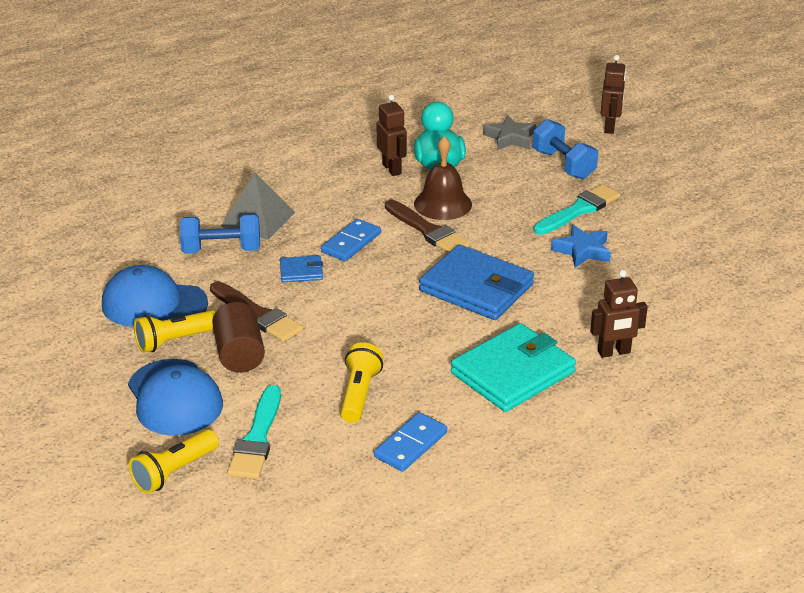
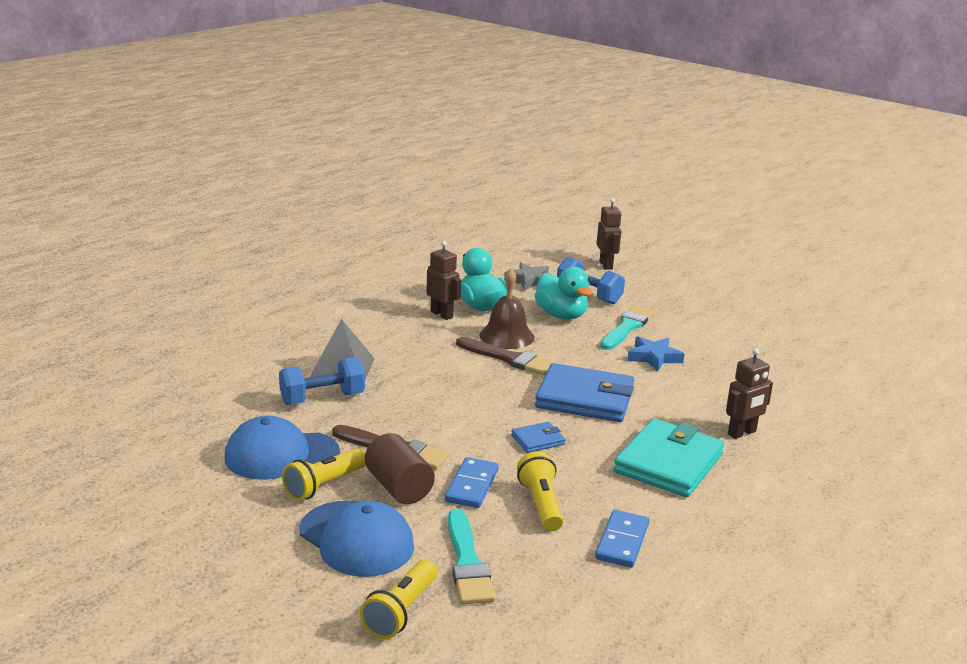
camera: 20 degrees left, 10 degrees down
blue wallet [280,255,323,282] -> blue wallet moved to [511,422,566,453]
blue domino [321,219,381,261] -> blue domino moved to [445,457,498,508]
none -> turquoise duck [535,267,592,320]

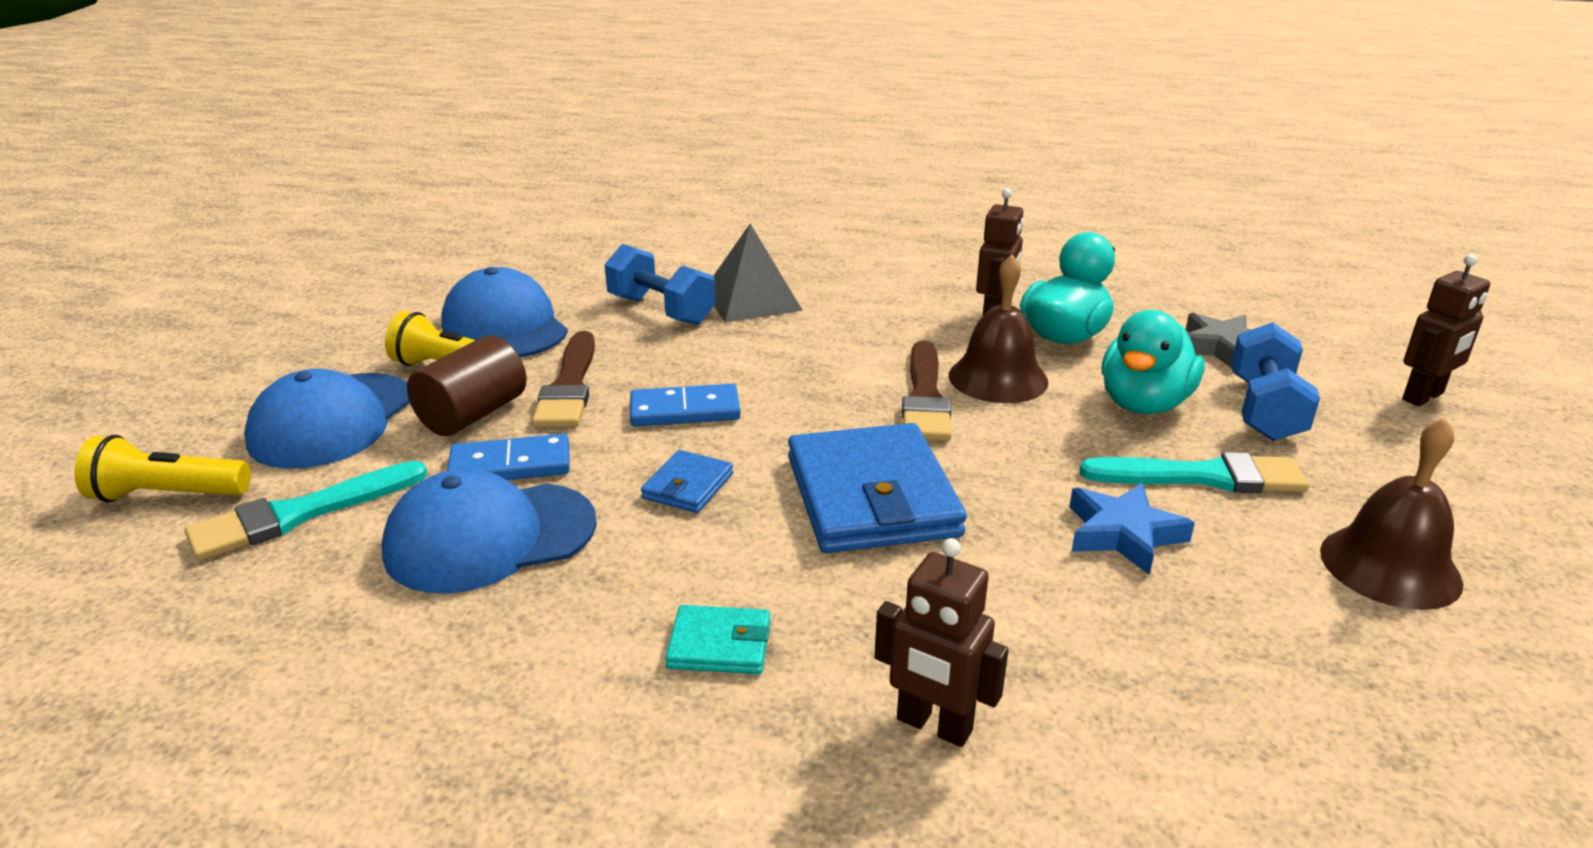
camera: 65 degrees right, 5 degrees up
blue wallet [511,422,566,453] -> blue wallet turned 75 degrees clockwise [641,450,733,513]
yellow flashlight [517,451,563,531] -> blue cap [382,469,597,593]
blue domino [595,510,649,568] -> blue domino moved to [630,384,741,426]
turquoise wallet [614,419,724,497] -> turquoise wallet [665,605,770,674], size x0.46
none -> brown bell [1320,418,1464,610]

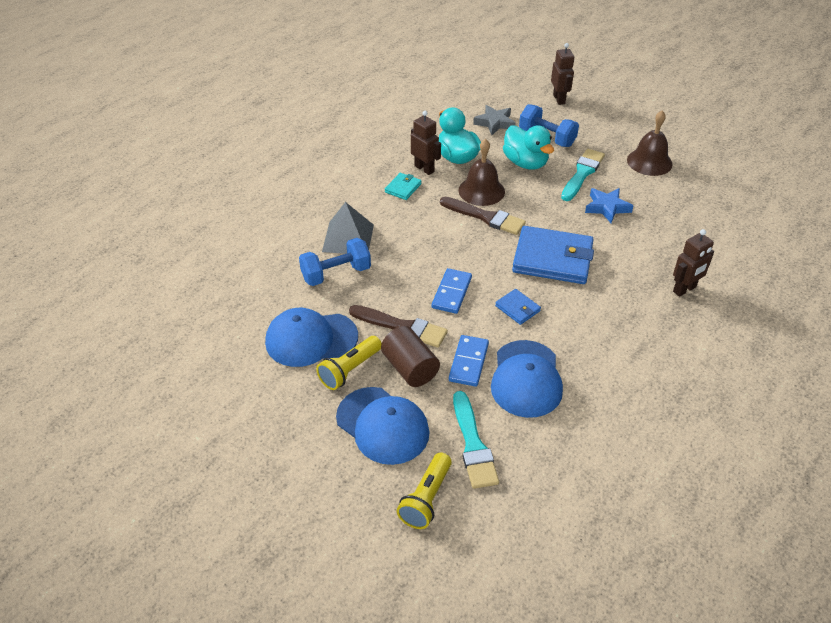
camera: 65 degrees left, 15 degrees up
turquoise wallet [665,605,770,674] -> turquoise wallet moved to [385,173,422,200]

